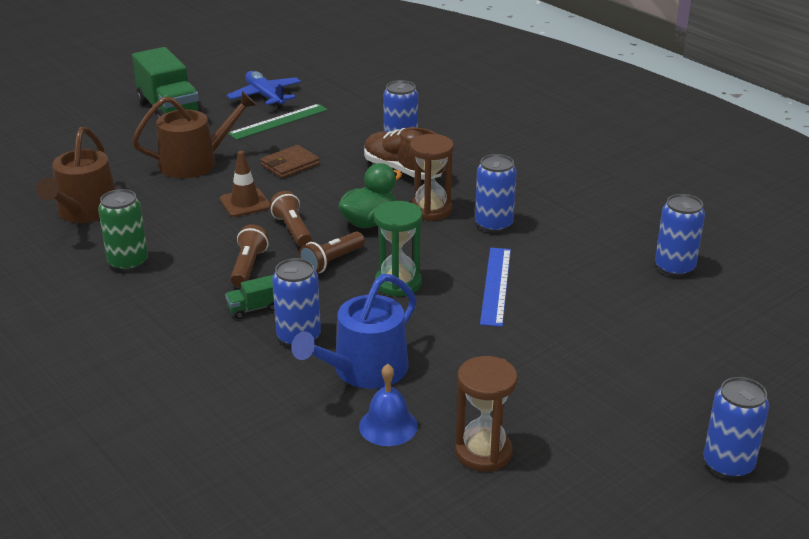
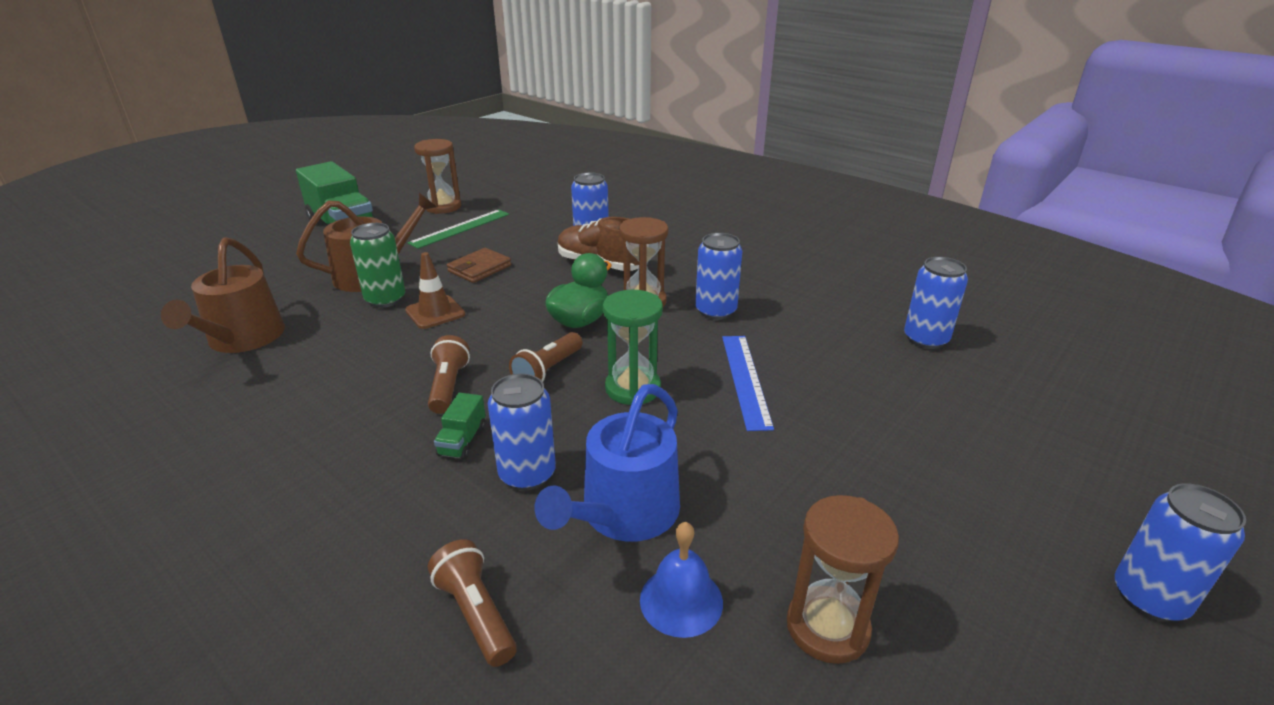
camera: 10 degrees left, 0 degrees up
green can [98,189,148,271] -> green can moved to [350,223,406,308]
green truck [225,275,275,319] -> green truck turned 45 degrees counterclockwise [434,393,486,460]
blue plane [226,71,301,108] -> brown hourglass [414,139,461,214]
brown flashlight [269,191,312,247] -> brown flashlight moved to [428,539,517,667]

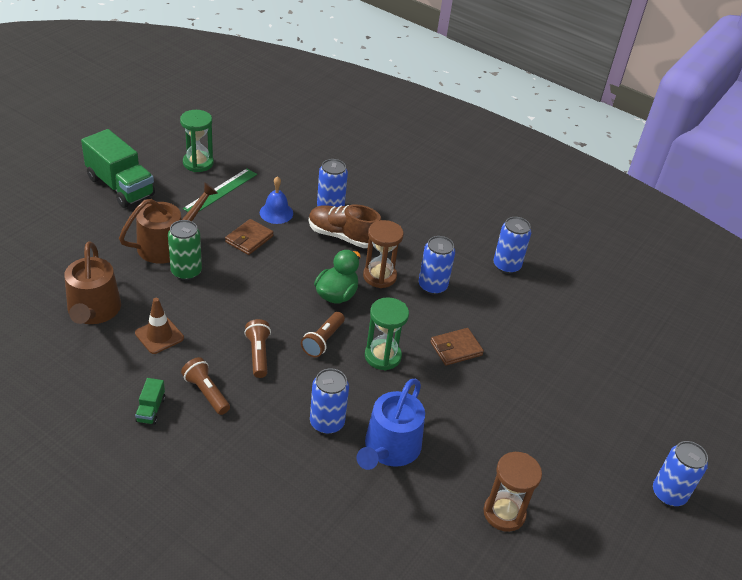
camera: 10 degrees left, 10 degrees up
brown traffic cone [405,252,465,329] -> brown traffic cone moved to [135,298,184,354]
brown hourglass [414,139,461,214] -> green hourglass [180,110,214,172]
brown flashlight [428,539,517,667] -> brown flashlight moved to [181,357,230,415]
green truck [434,393,486,460] -> green truck moved to [135,378,165,425]
blue bell [640,522,723,638] -> blue bell moved to [260,176,293,224]
blue ruler [722,336,774,431] -> brown wallet [430,328,484,365]
blue can [904,257,968,349] -> blue can moved to [493,217,531,274]

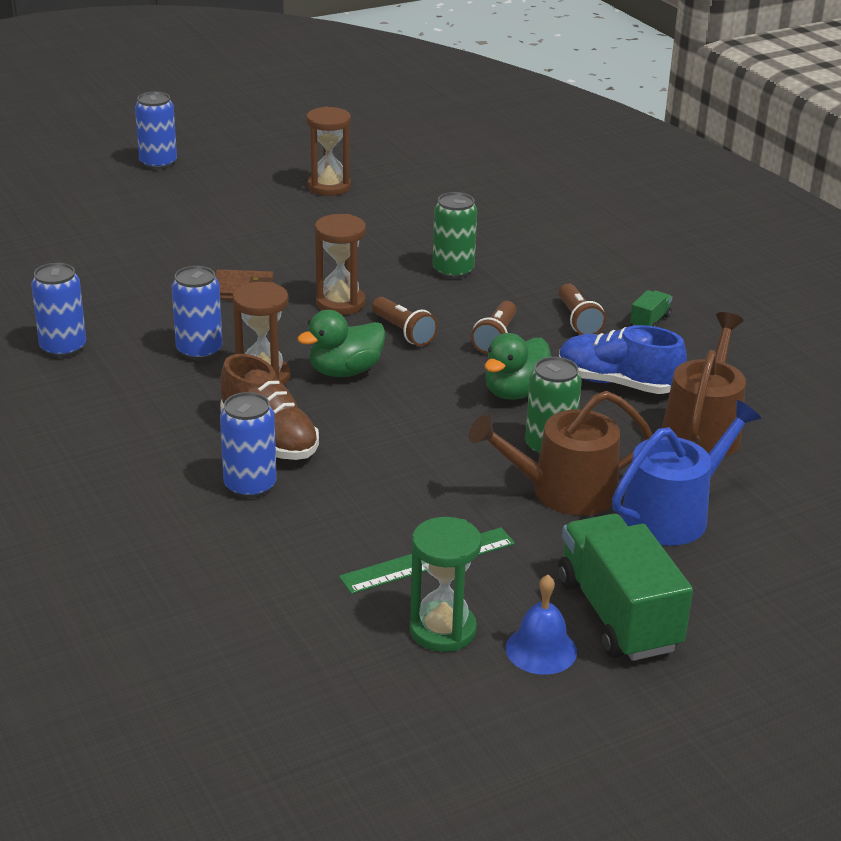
camera: 150 degrees left, 10 degrees down
brown traffic cone [135,298,184,354] -> blue shoe [559,325,687,394]
brown wallet [225,219,274,255] -> none
blue bell [260,176,293,224] -> blue bell moved to [506,575,577,675]
brown flashlight [301,312,345,357] -> brown flashlight turned 90 degrees clockwise [372,297,438,346]
blue can [310,368,349,434] -> green can [432,192,477,279]
blue watering can [357,379,425,470] -> blue watering can moved to [612,400,761,546]
green hourglass [365,297,409,370] -> brown hourglass [315,214,366,315]
none -> green duck [485,333,551,400]

